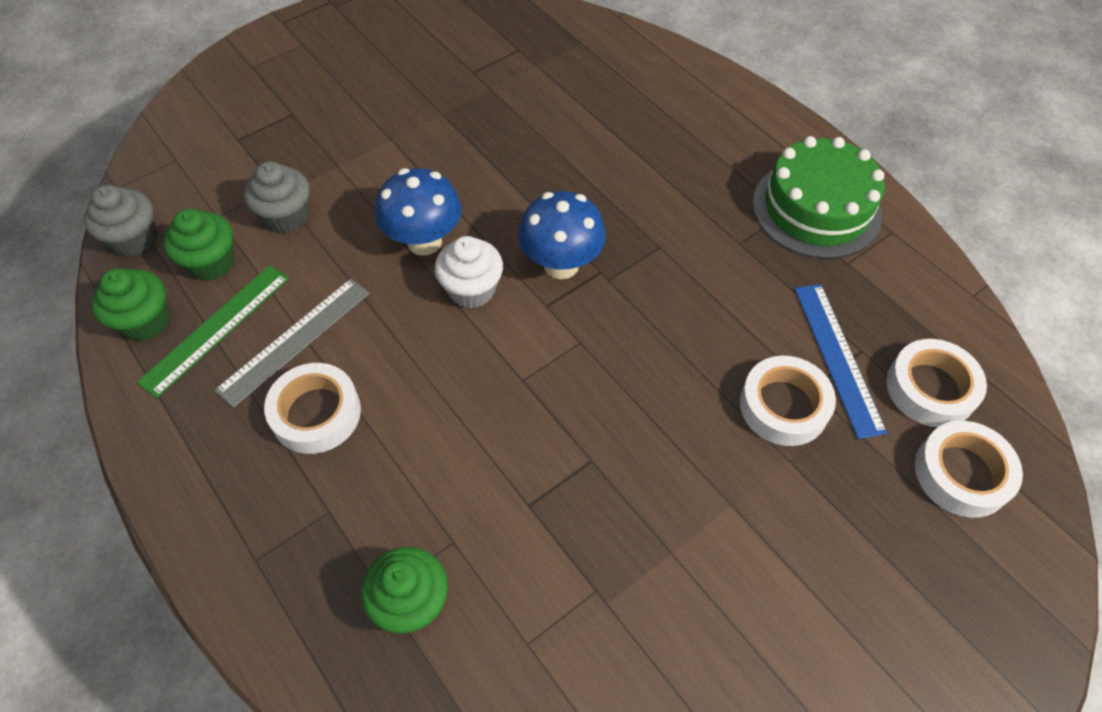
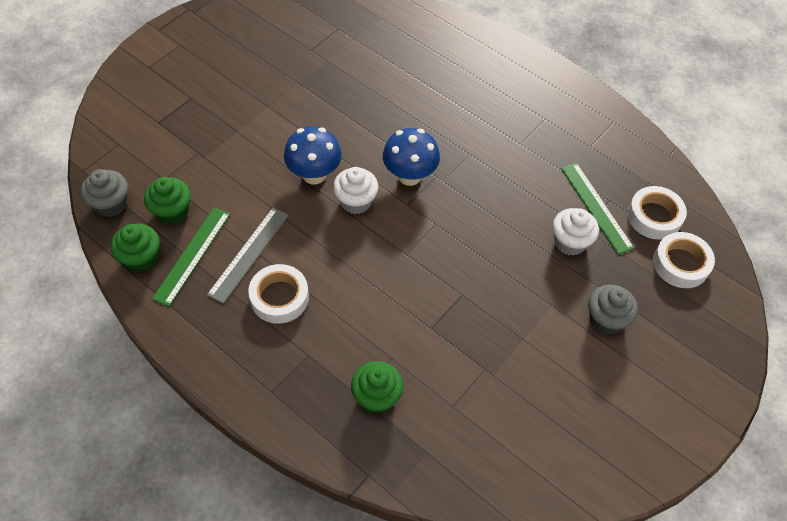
camera: 15 degrees left, 0 degrees up
grey cupcake [244,161,310,233] -> grey cupcake moved to [588,285,638,334]
white tape [740,356,836,446] -> white cupcake [553,208,599,255]
green cake [753,136,885,259] -> none
blue ruler [795,284,887,439] -> green ruler [561,163,634,254]

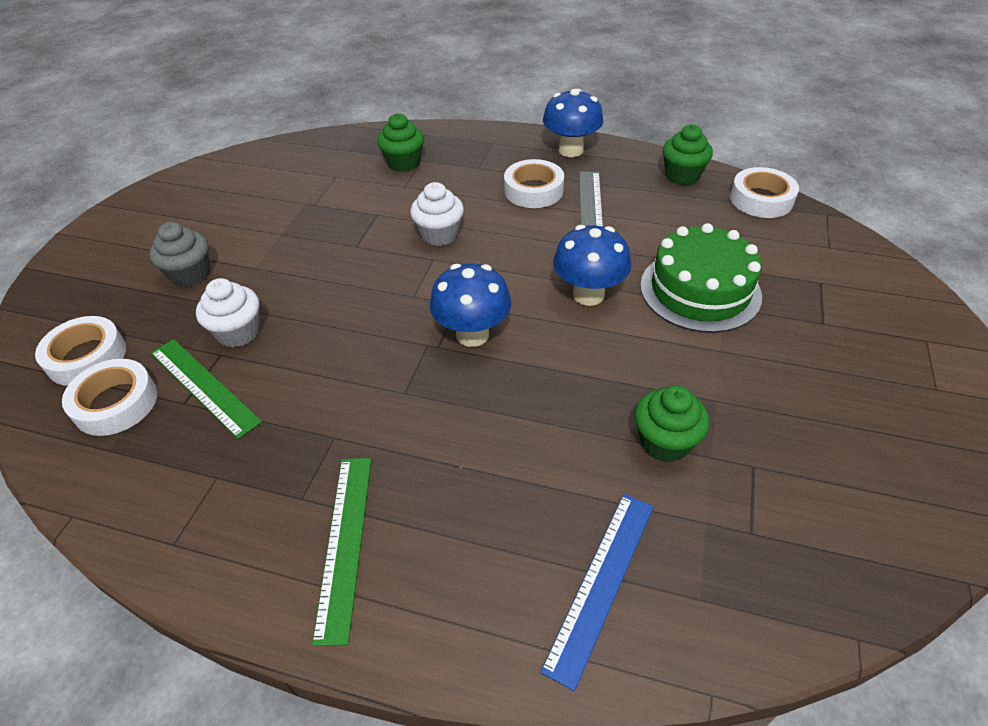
camera: 160 degrees right, 10 degrees down
grey cupcake [81,169,128,217] -> white tape [730,167,799,218]
green cupcake [144,177,191,225] -> green cupcake moved to [635,385,709,462]
green ruler [152,207,230,306] -> green ruler moved to [312,458,372,646]
white cupcake [333,167,378,214] -> white cupcake moved to [410,182,464,246]
none -> blue ruler [540,494,653,691]
none -> blue mushroom [543,89,603,157]
none -> green cake [640,223,762,333]

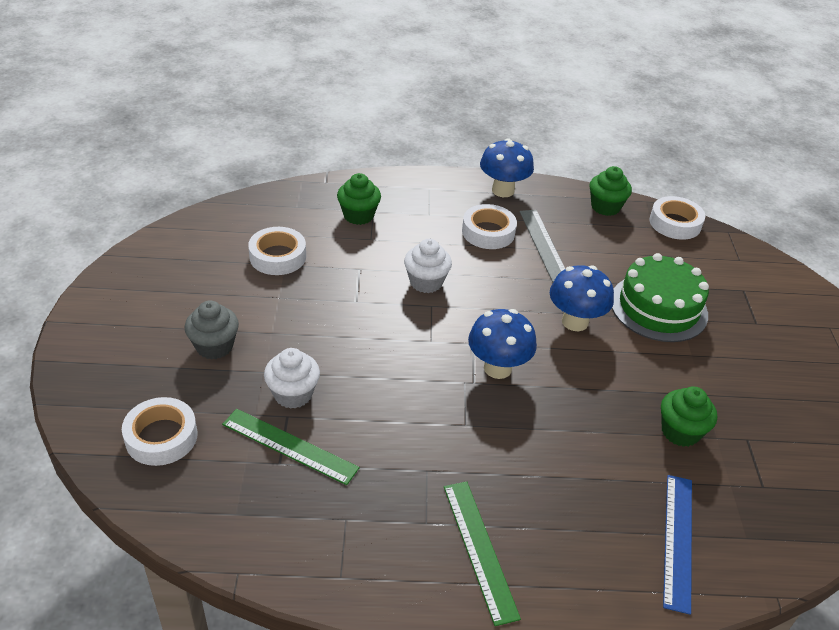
camera: 20 degrees left, 5 degrees down
white tape [62,359,158,436] -> white tape moved to [248,227,306,275]

